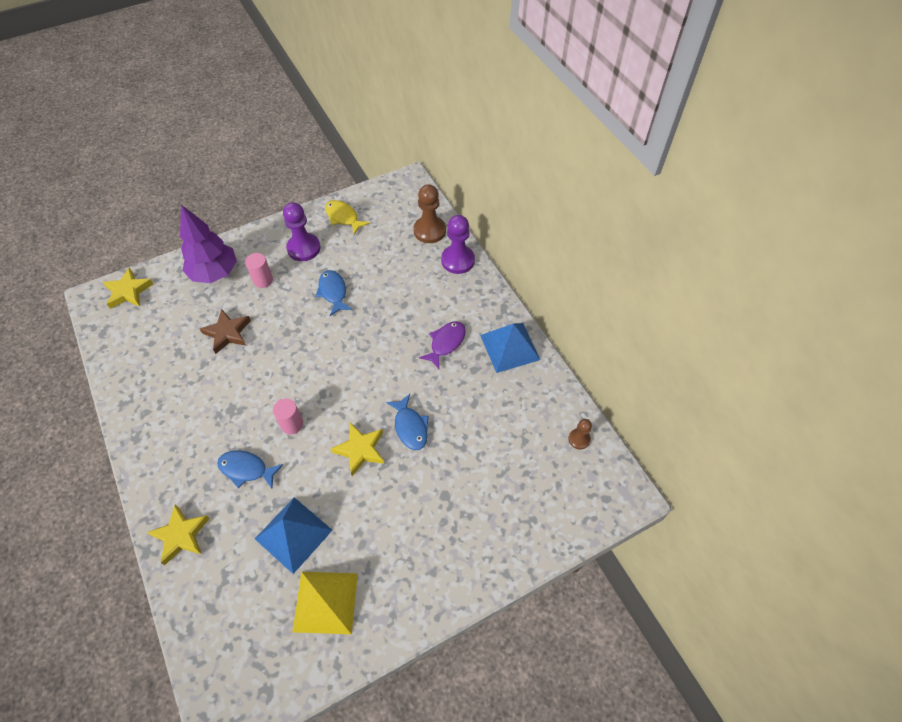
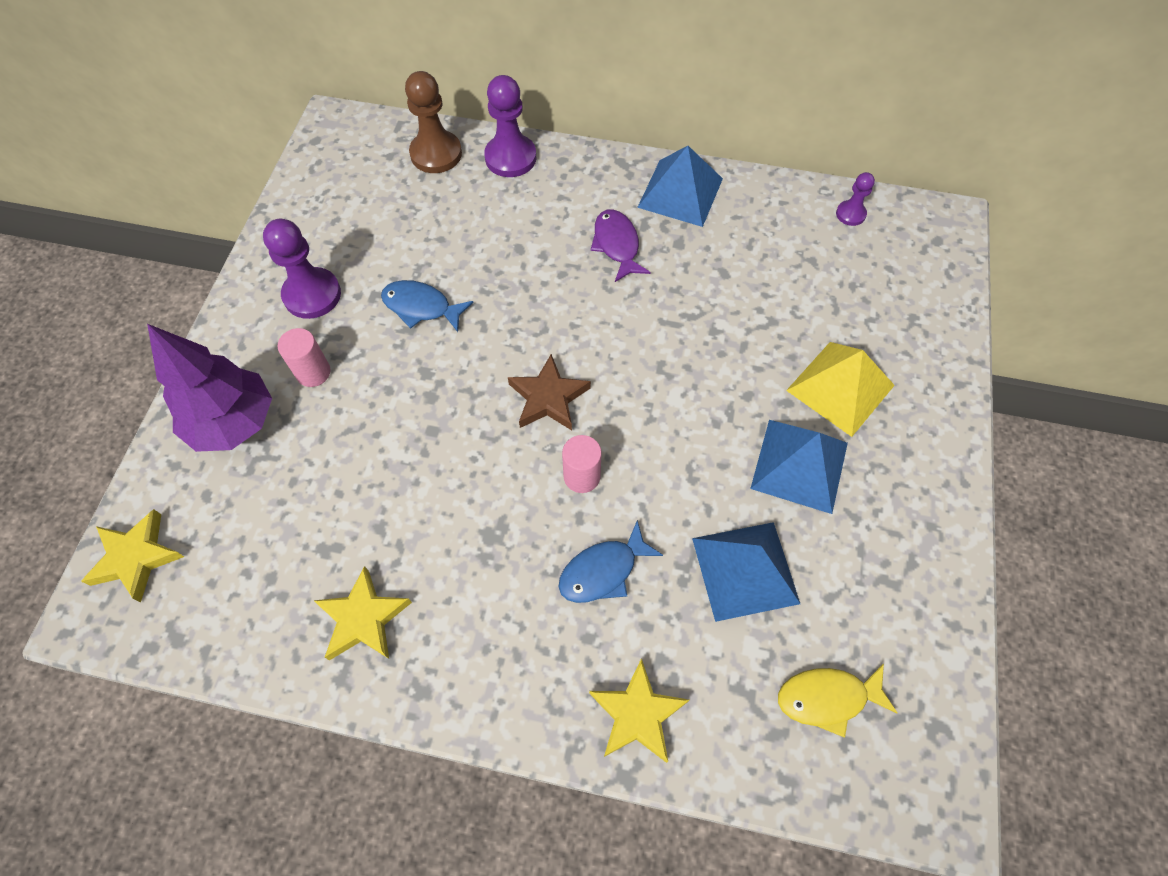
camera: 50 degrees left, 5 degrees up
brown star [200,309,251,354] -> brown star moved to [508,354,591,430]
yellow pyramid [292,572,358,634] -> yellow pyramid moved to [786,342,895,437]
yellow fish [325,200,370,235] -> yellow fish moved to [778,663,897,738]
yellow star [331,423,384,476] -> yellow star moved to [313,566,412,660]
blue fish [386,394,429,450] -> none
brown pawn [568,419,592,450] -> purple pawn [836,172,875,226]
none -> blue pyramid [750,420,848,514]

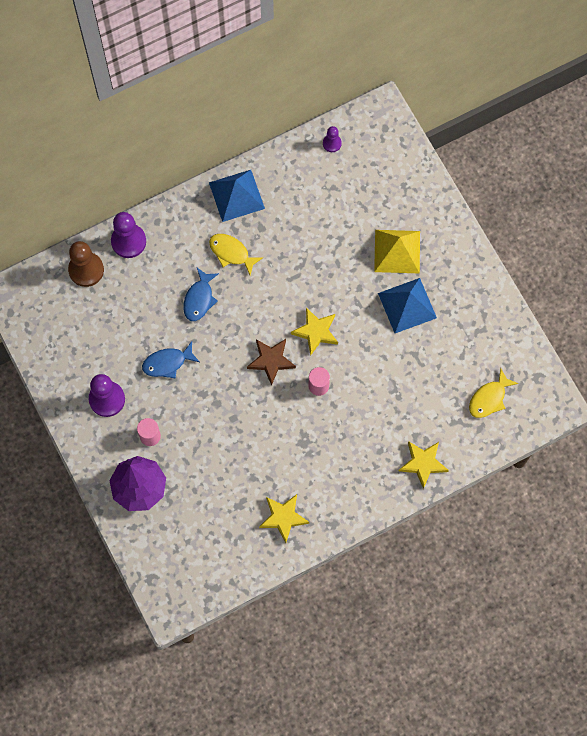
camera: 40 degrees left, 10 degrees up
yellow star [81,509,184,602] -> yellow star moved to [291,308,338,356]
blue fish [558,520,663,603] -> blue fish moved to [183,268,219,321]
purple fish [591,209,651,282] -> yellow fish [209,234,263,275]
blue pyramid [692,522,800,622] -> none

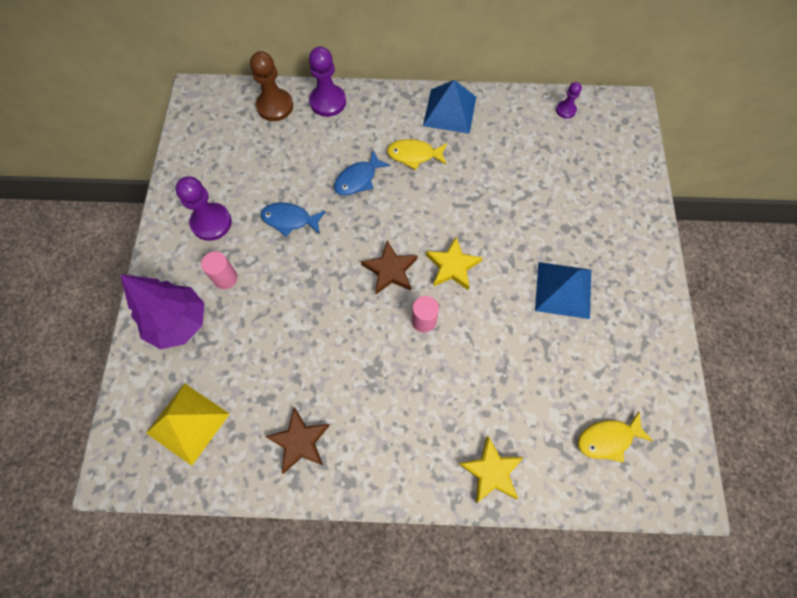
camera: 30 degrees right, 5 degrees down
yellow fish [209,234,263,275] -> yellow fish turned 60 degrees counterclockwise [387,139,447,170]
yellow star [259,494,309,543] -> brown star [265,408,330,474]
yellow pyramid [374,230,420,274] -> yellow pyramid moved to [146,383,229,466]

